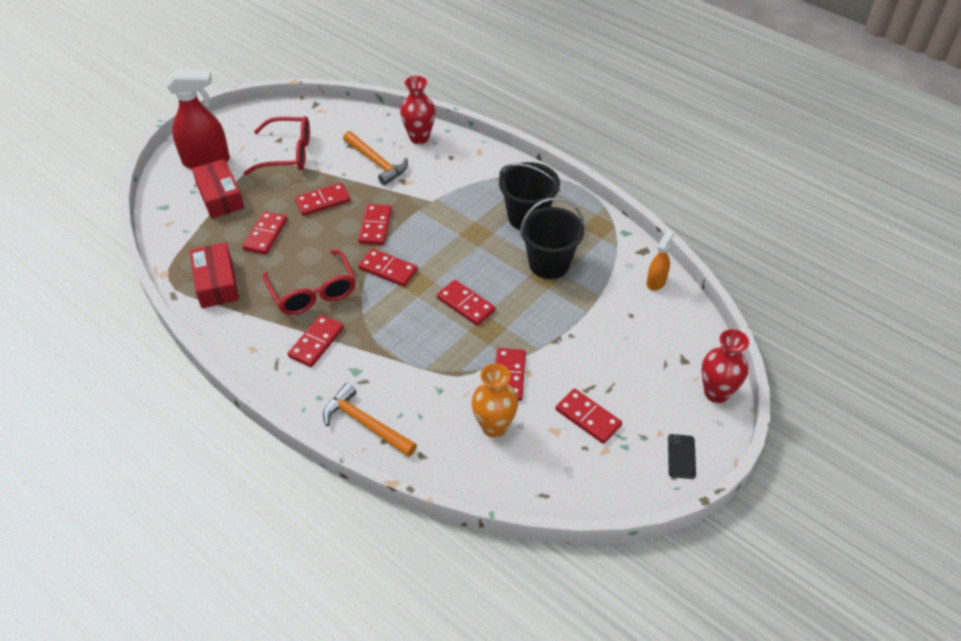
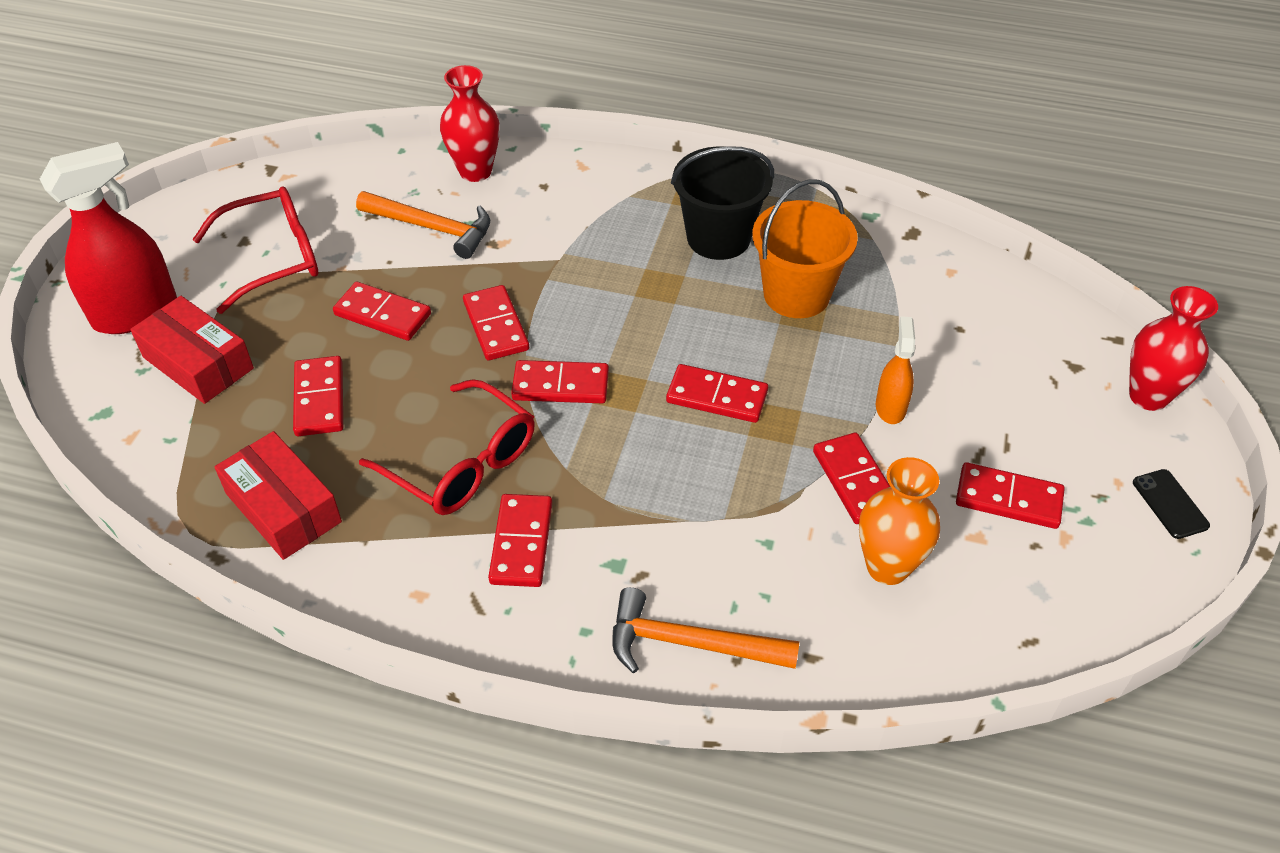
camera: 25 degrees left, 0 degrees up
red domino [295,183,351,216] -> red domino turned 75 degrees clockwise [333,282,431,341]
black bucket [520,197,584,279] -> orange bucket [752,179,858,318]
orange spray bottle [647,229,675,291] -> orange spray bottle moved to [876,316,916,424]

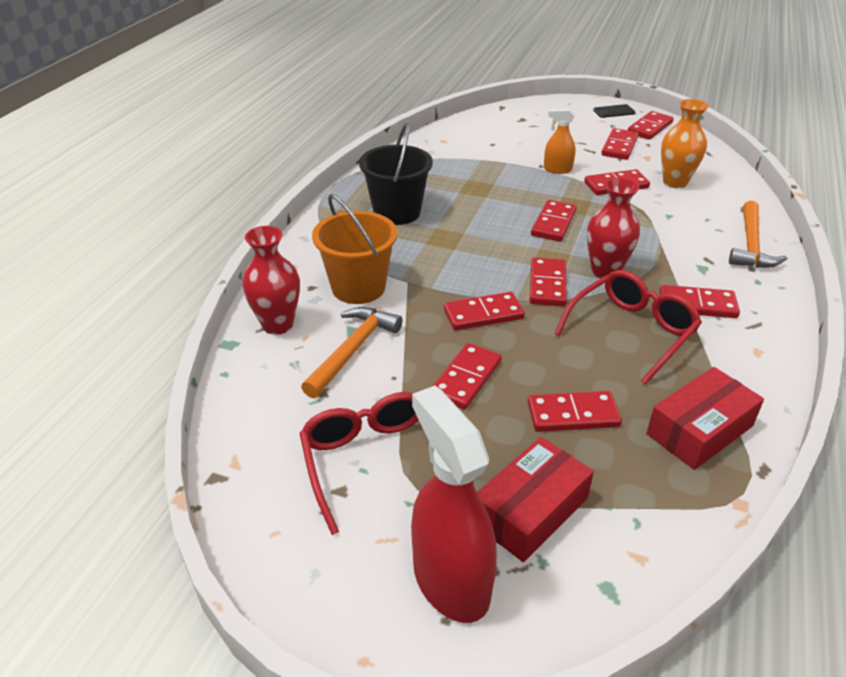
camera: 85 degrees left, 10 degrees down
orange bucket [752,179,858,318] -> orange bucket moved to [312,194,398,304]
red vase [1129,286,1218,411] -> red vase moved to [587,178,640,278]
none -> red domino [628,111,674,140]

